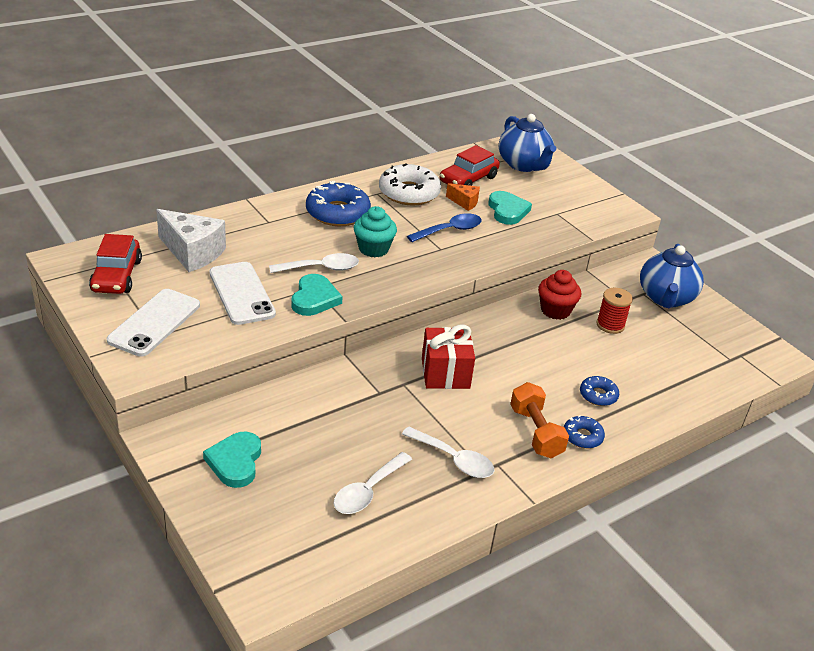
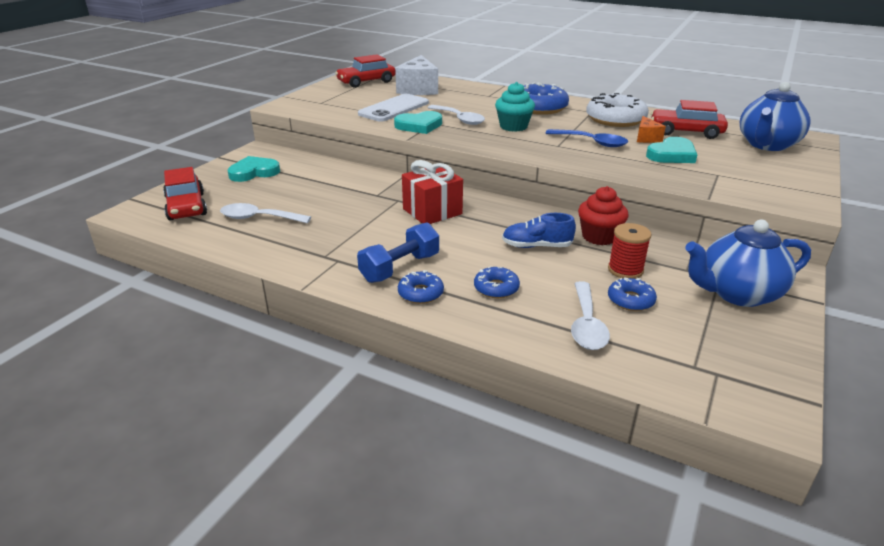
camera: 65 degrees right, 5 degrees down
white phone [107,289,200,357] -> none
white spoon [402,426,494,478] -> white spoon moved to [571,281,610,350]
orange dumbbell [510,382,569,459] -> blue dumbbell [357,222,439,283]
none -> red car [163,167,207,221]
none -> blue shoe [502,213,576,248]
none -> blue donut [608,277,657,311]

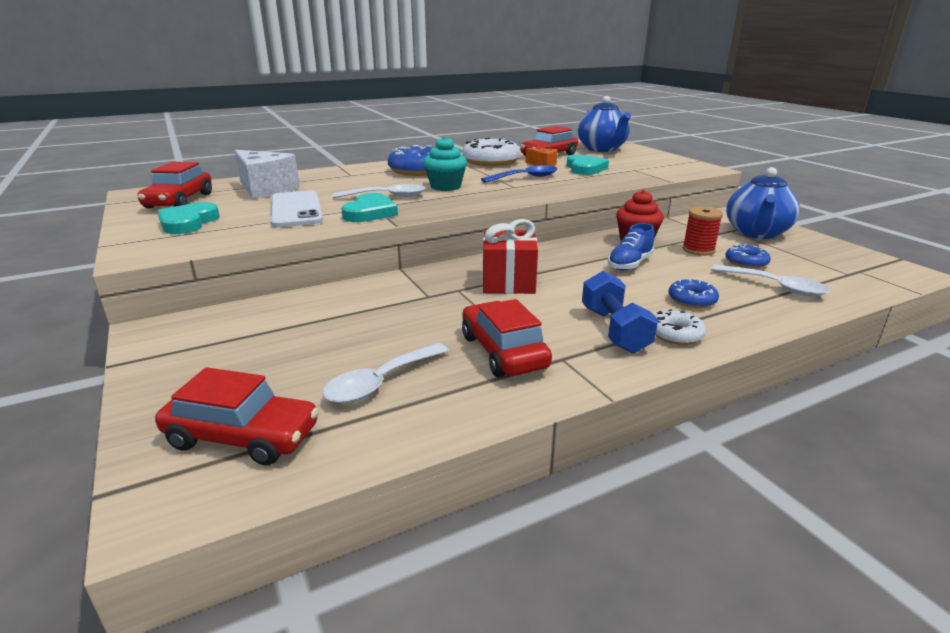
camera: 55 degrees left, 5 degrees down
turquoise heart [228,156,280,182] -> turquoise heart moved to [157,202,220,234]
blue donut [398,270,444,304] -> white donut [655,309,706,345]
none -> red car [462,299,552,377]

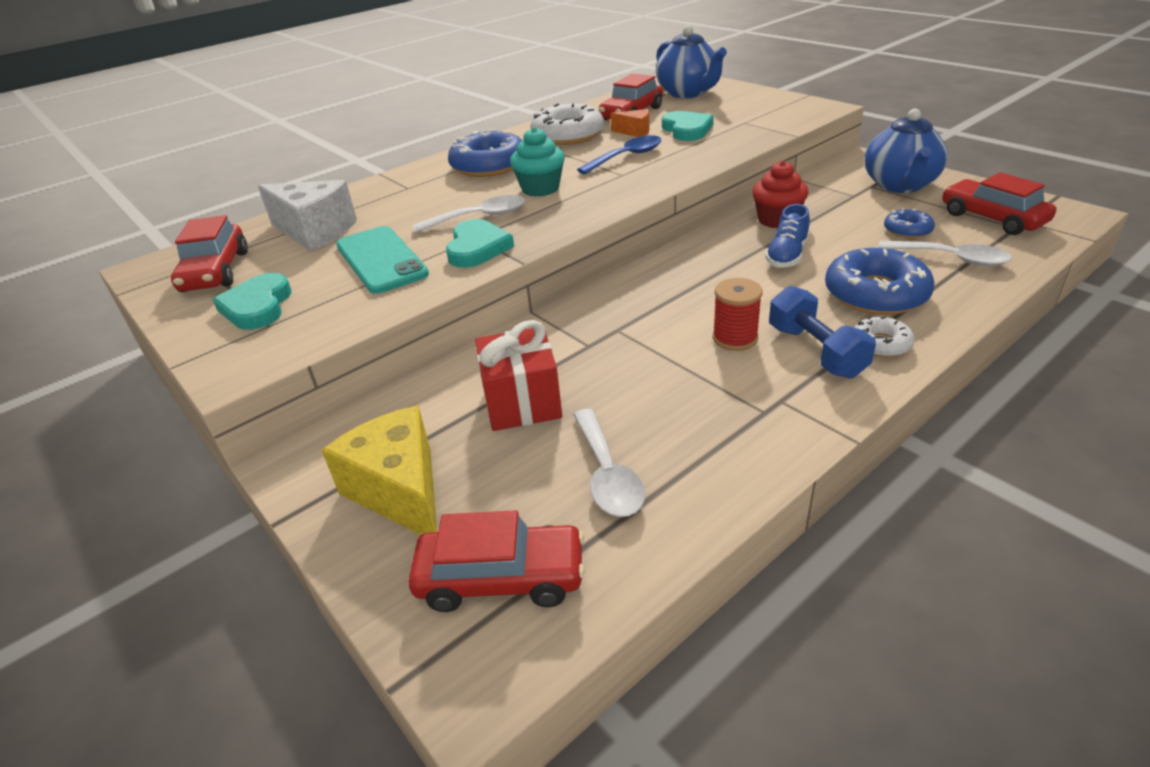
camera: 10 degrees left, 10 degrees up
white phone [271,191,323,227] -> turquoise phone [336,226,429,294]
white spoon [323,343,449,403] -> white spoon turned 45 degrees counterclockwise [573,409,645,517]
red car [462,299,552,377] -> red car moved to [942,172,1056,235]
red gift [483,219,538,294] -> red gift moved to [475,320,562,431]
blue donut [668,279,719,308] -> blue donut [825,248,935,315], size x1.90
red spool [682,207,723,256] -> red spool moved to [713,278,763,351]
none -> yellow cheese [322,406,437,535]

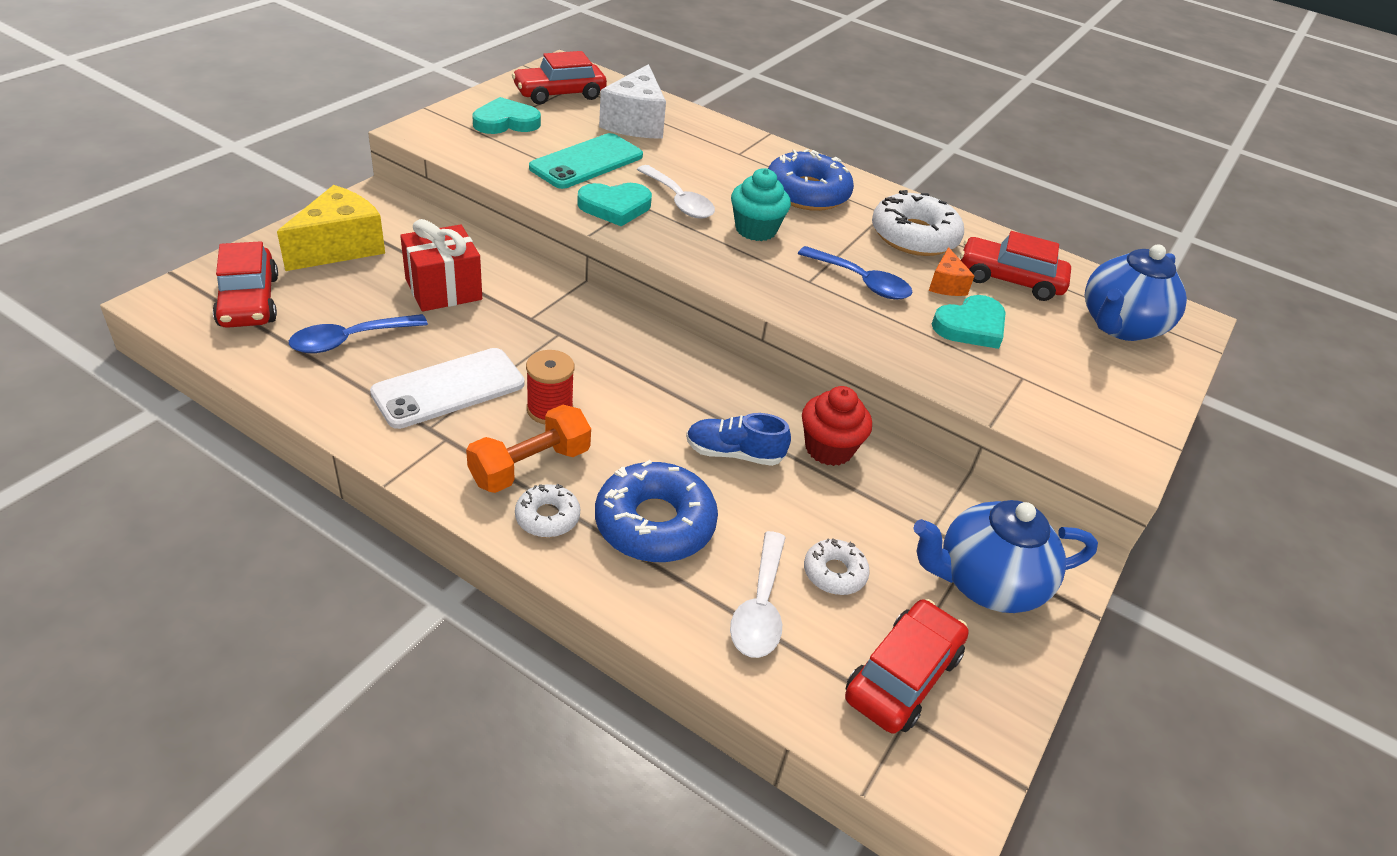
camera: 65 degrees right, 5 degrees up
white spoon [573,409,645,517] -> blue spoon [289,314,428,353]
blue dumbbell [769,286,876,378] -> orange dumbbell [466,405,591,493]
blue donut [884,208,935,238] -> white donut [804,538,870,595]
none -> white phone [370,348,525,429]

